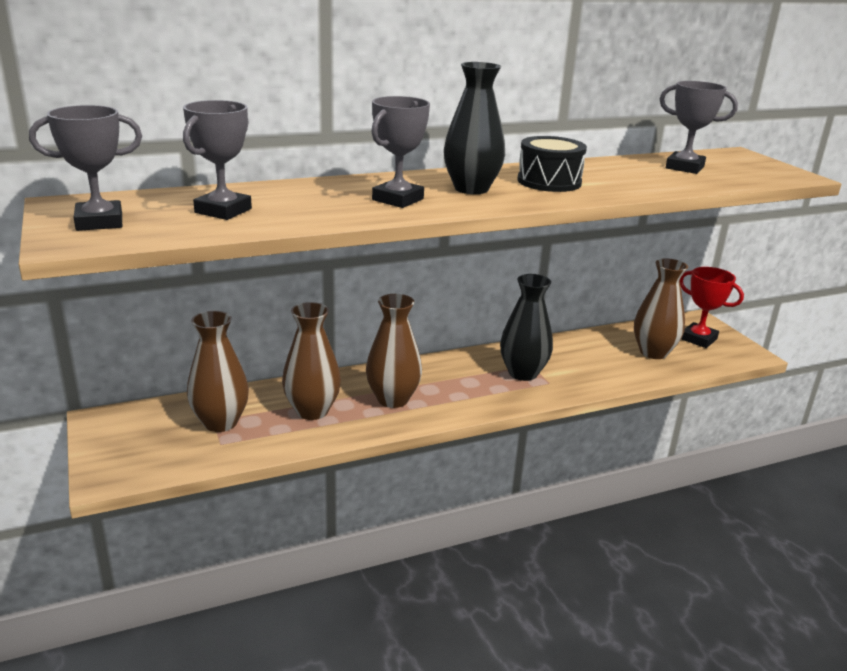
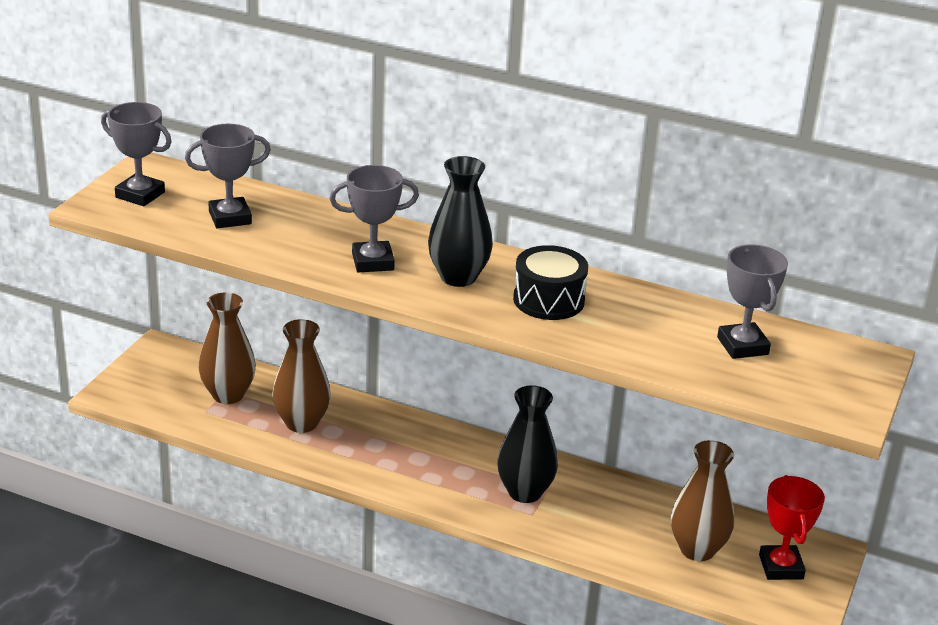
camera: 45 degrees right, 5 degrees up
brown vase [366,294,422,408] -> none

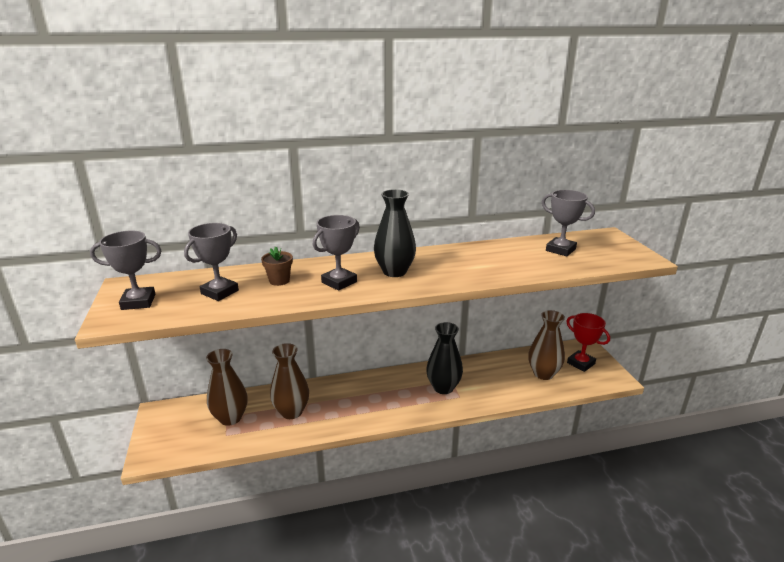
camera: 35 degrees left, 5 degrees down
black drum [513,245,588,320] -> none
none -> brown flower pot [261,246,293,286]

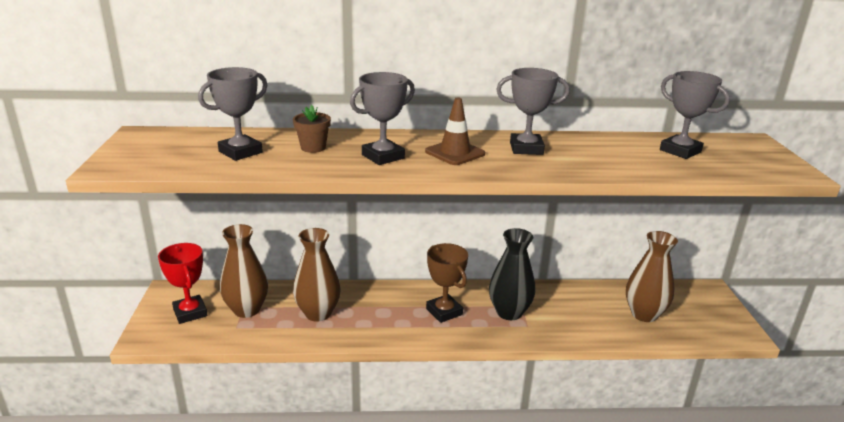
camera: 10 degrees right, 0 degrees up
grey trophy [90,230,162,310] -> grey trophy moved to [496,68,570,155]
black vase [374,189,416,277] -> brown traffic cone [425,97,485,165]
red trophy [566,313,610,372] -> red trophy moved to [158,243,207,324]
none -> brown trophy [426,243,468,323]

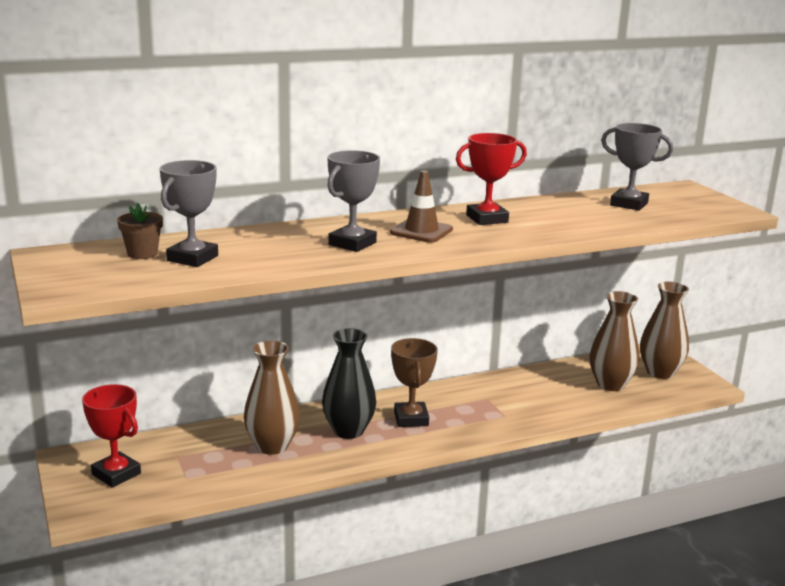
camera: 20 degrees left, 5 degrees down
brown vase [220,224,268,318] -> brown vase moved to [640,282,689,379]
brown flower pot [293,105,331,153] -> brown flower pot moved to [117,203,163,259]
brown trophy [426,243,468,323] -> brown trophy turned 45 degrees clockwise [391,338,438,427]
black vase [489,228,535,320] -> black vase moved to [322,328,376,439]
grey trophy [496,68,570,155] -> red trophy [456,133,527,225]

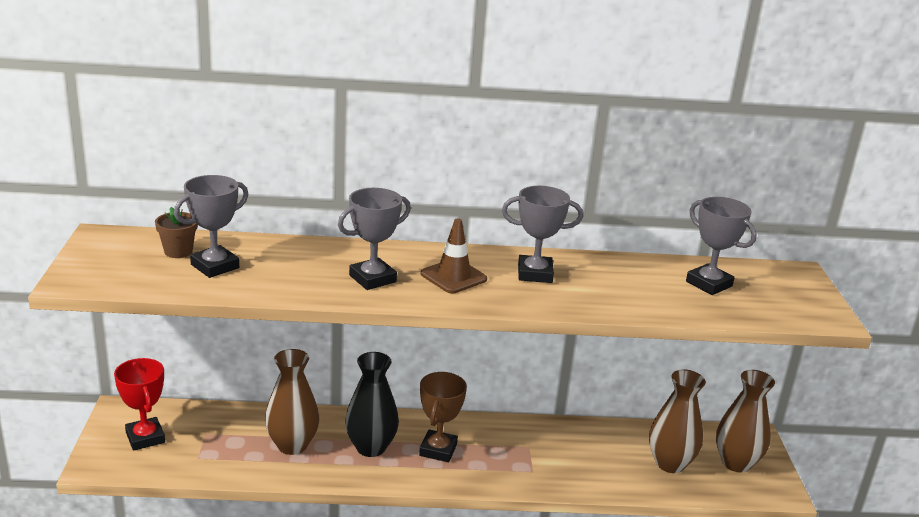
camera: 20 degrees right, 5 degrees up
red trophy [456,133,527,225] -> grey trophy [502,186,583,283]

